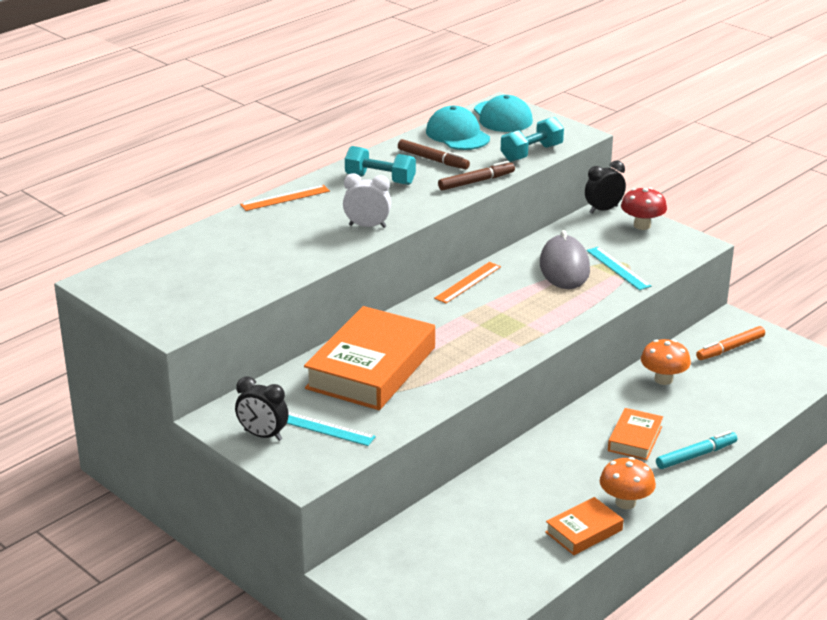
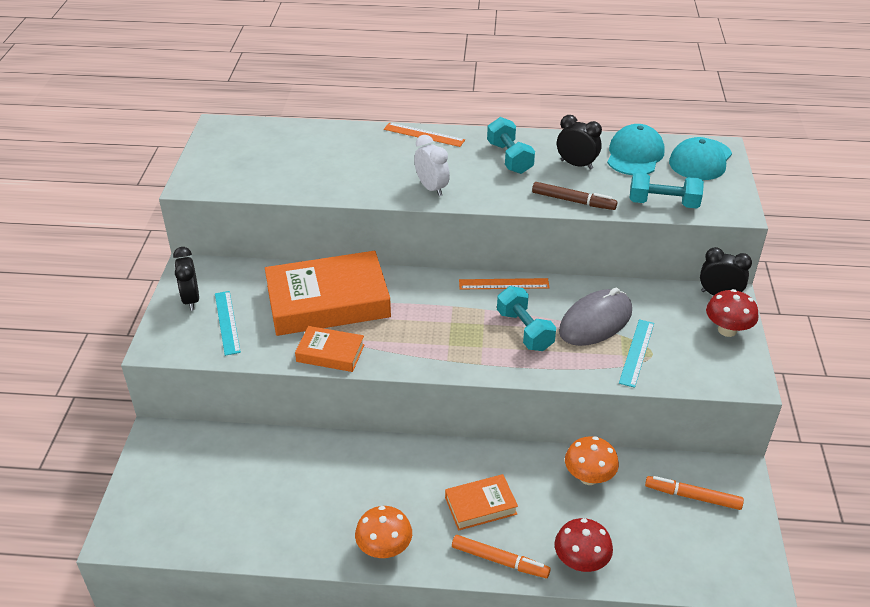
camera: 50 degrees right, 10 degrees up
brown marker [398,139,470,169] -> black clock [557,115,602,170]
orange book [545,497,623,555] -> orange book moved to [295,326,365,372]
turquoise marker [656,431,737,469] -> orange marker [452,535,551,578]
none -> turquoise dumbbell [497,286,556,351]
none -> red mushroom [554,518,613,572]

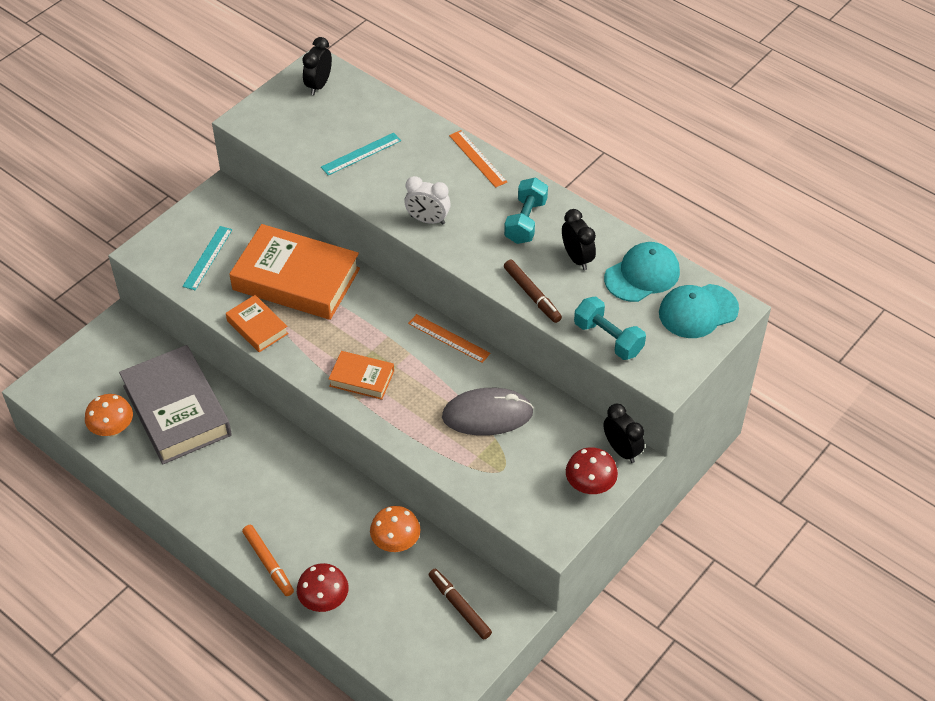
camera: 35 degrees right, 10 degrees up
black clock [173,247,199,311] -> black clock moved to [302,37,332,95]
orange mushroom [355,506,412,558] -> orange mushroom moved to [85,394,133,437]
white clock [414,135,450,196] -> white clock turned 105 degrees clockwise [404,176,451,225]
orange book [445,474,518,531] -> orange book moved to [329,351,394,400]
turquoise dumbbell [497,286,556,351] -> none
turquoise ruler [619,319,654,388] -> turquoise ruler moved to [321,133,401,175]
orange marker [645,476,744,510] -> brown marker [428,569,492,639]
none -> grey book [119,345,232,464]

